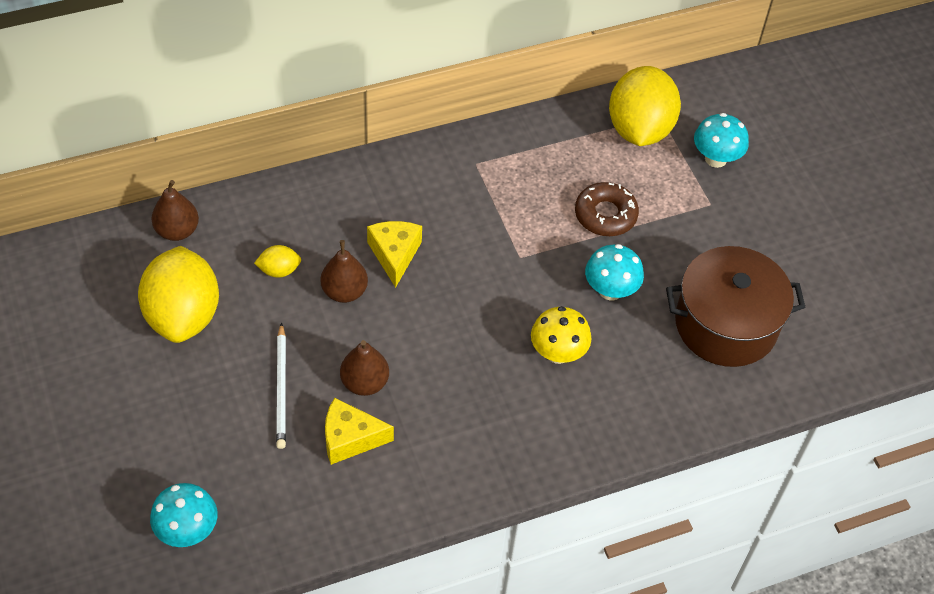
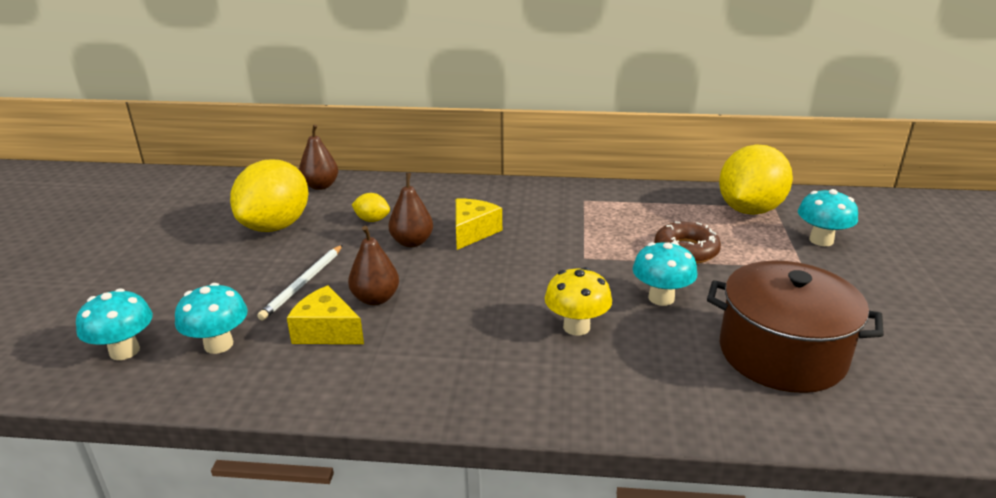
camera: 30 degrees right, 25 degrees down
none -> turquoise mushroom [175,283,248,354]

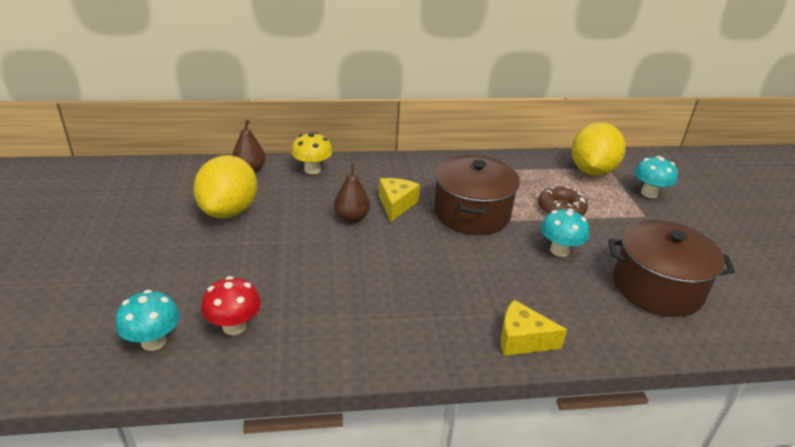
camera: 15 degrees left, 5 degrees up
turquoise mushroom [175,283,248,354] -> red mushroom [201,276,261,335]
white pencil [257,245,343,320] -> none
yellow cheese [287,285,364,344] -> yellow cheese moved to [501,300,567,356]
brown pear [348,226,399,305] -> none
yellow lemon [352,193,390,222] -> none
yellow mushroom [545,267,612,336] -> yellow mushroom moved to [291,132,332,174]
none -> brown pot [434,155,520,235]

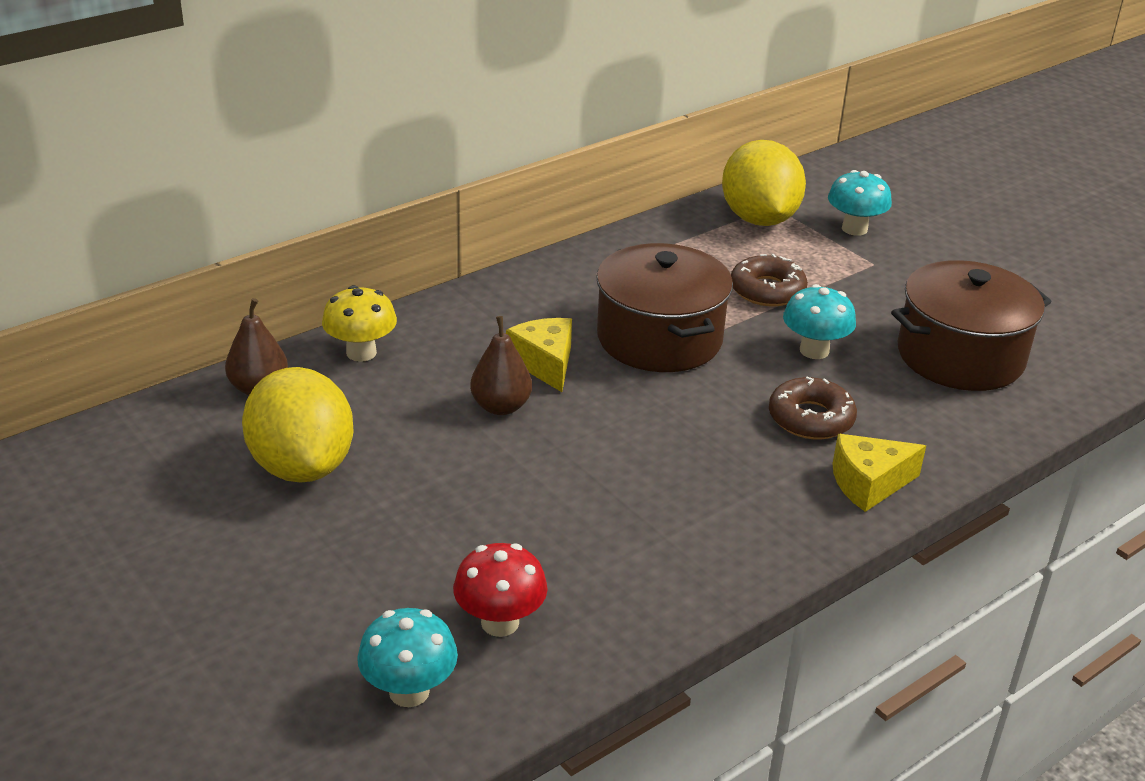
camera: 30 degrees left, 0 degrees up
none -> brown donut [769,377,857,439]

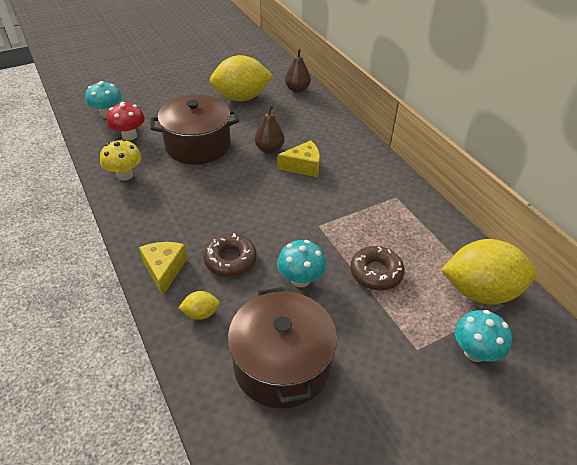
camera: 100 degrees right, 10 degrees up
yellow mushroom [322,285,397,362] -> yellow mushroom moved to [100,139,142,181]
brown pot [596,243,733,372] -> brown pot moved to [150,95,239,164]
none -> yellow lemon [178,291,220,320]

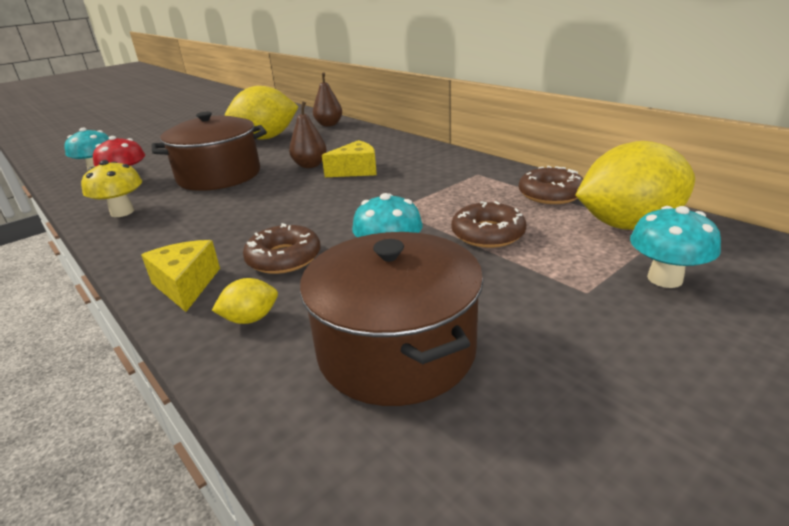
camera: 10 degrees left, 15 degrees down
none -> brown donut [519,166,583,204]

